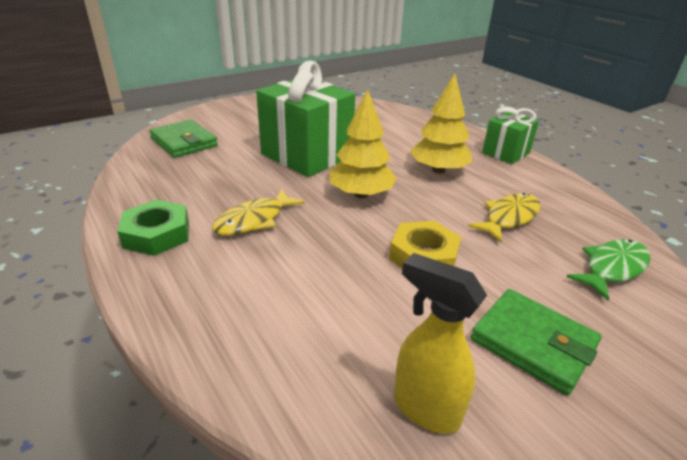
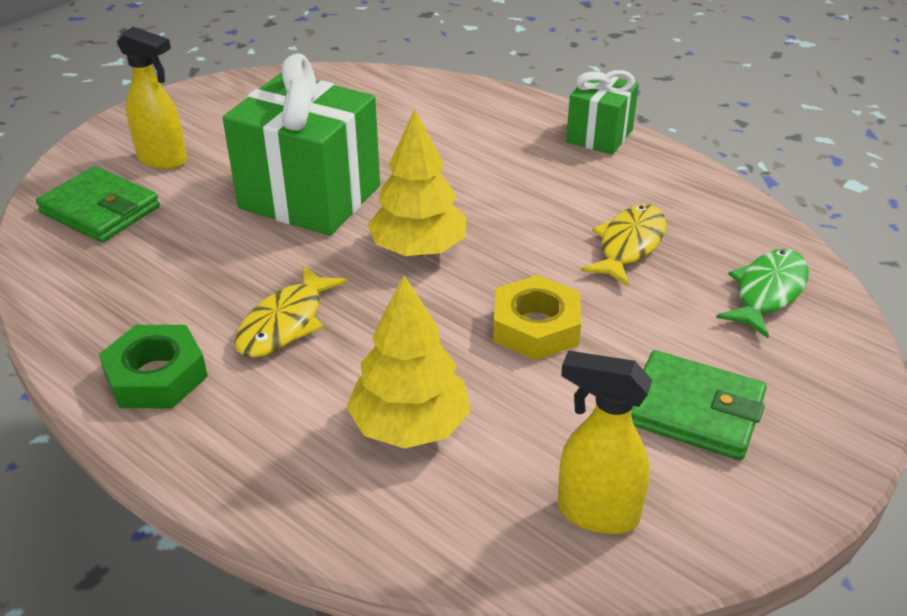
camera: 15 degrees left, 5 degrees up
yellow tree [410,73,472,174] -> yellow tree moved to [346,275,471,449]
none -> yellow spray bottle [117,27,187,169]

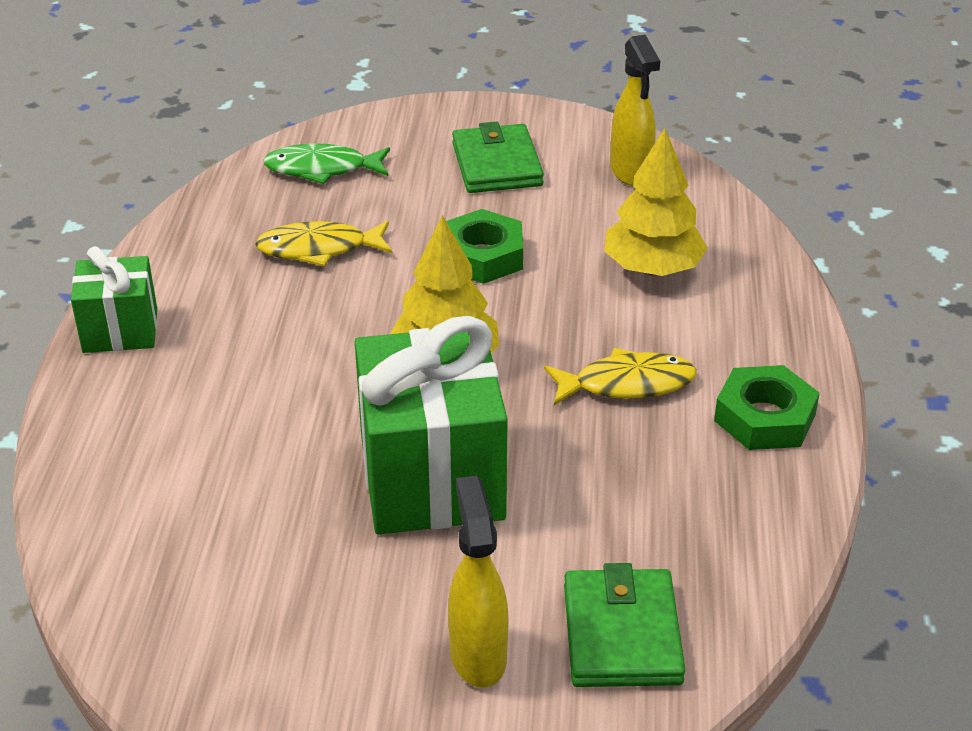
camera: 125 degrees left, 0 degrees up
yellow nut [493,275,581,360] -> green nut [446,209,523,284]

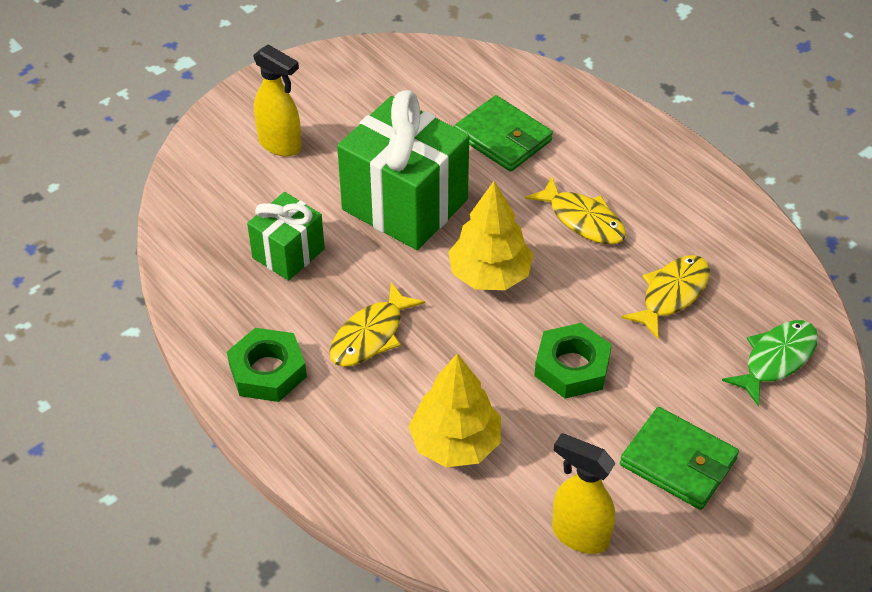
camera: 135 degrees right, 10 degrees up
green gift [71,246,157,353] -> green gift moved to [247,192,325,281]
green wallet [564,563,685,687] -> green wallet moved to [454,95,553,172]
none -> yellow fish [525,176,626,244]

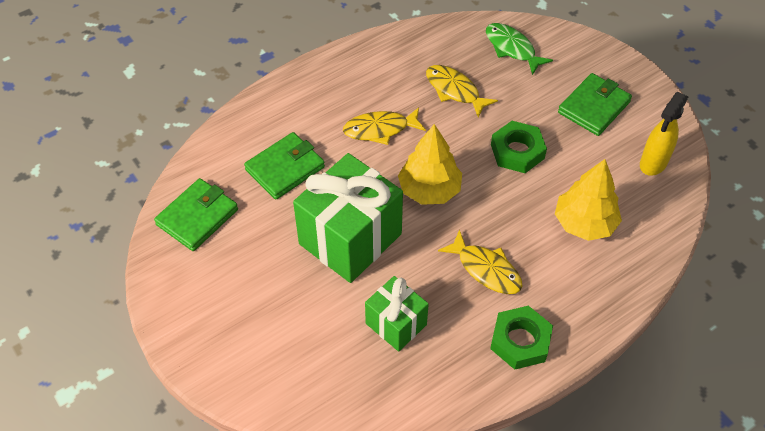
camera: 85 degrees left, 5 degrees up
yellow spray bottle [253,44,302,157] -> none
yellow fish [525,176,626,244] -> yellow fish turned 150 degrees counterclockwise [343,107,426,145]
none -> green wallet [154,178,238,251]

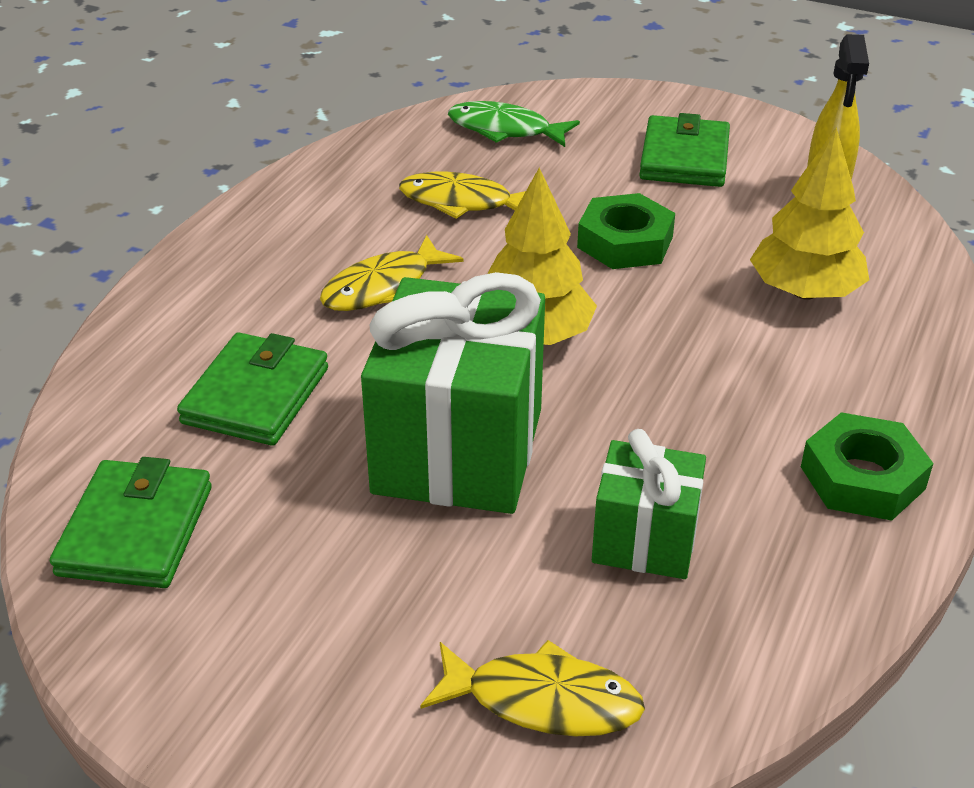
camera: 30 degrees left, 15 degrees down
yellow fish [438,229,523,294] -> yellow fish moved to [420,640,645,736]

